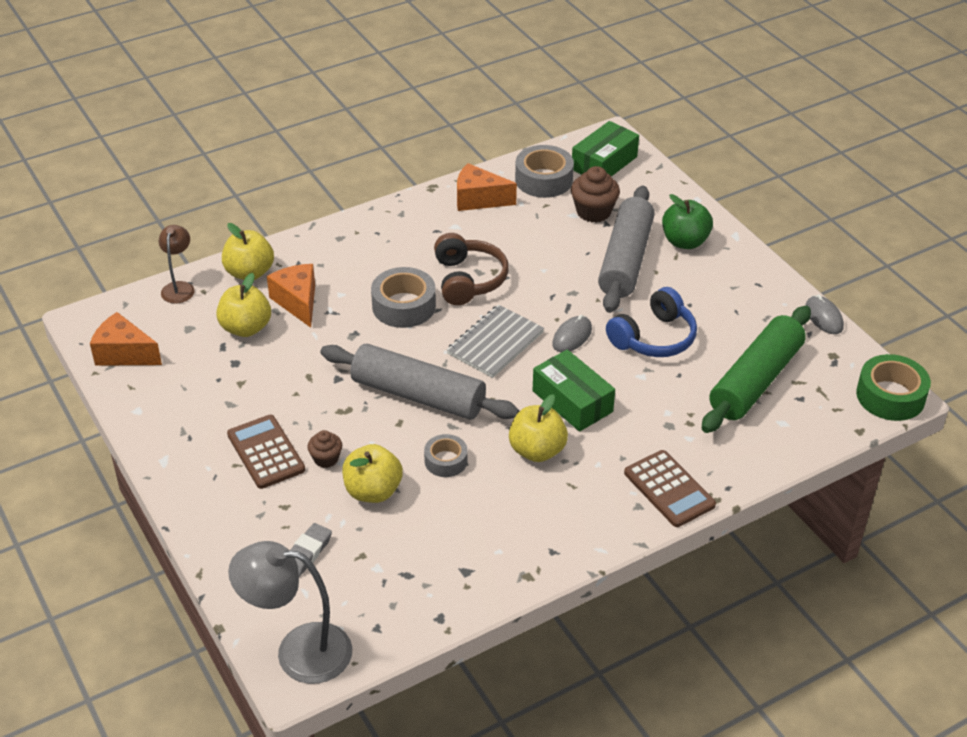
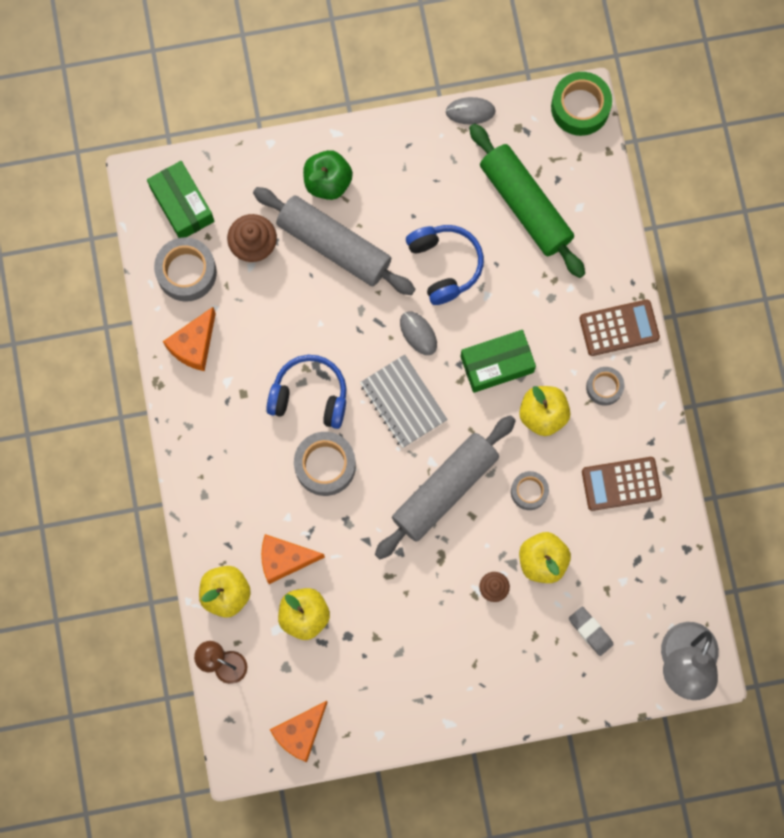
camera: 70 degrees left, 35 degrees up
brown calculator [227,415,305,489] -> brown calculator moved to [582,457,662,511]
brown headphones [434,233,509,305] -> blue headphones [266,355,347,429]
none -> grey tape [586,367,624,406]

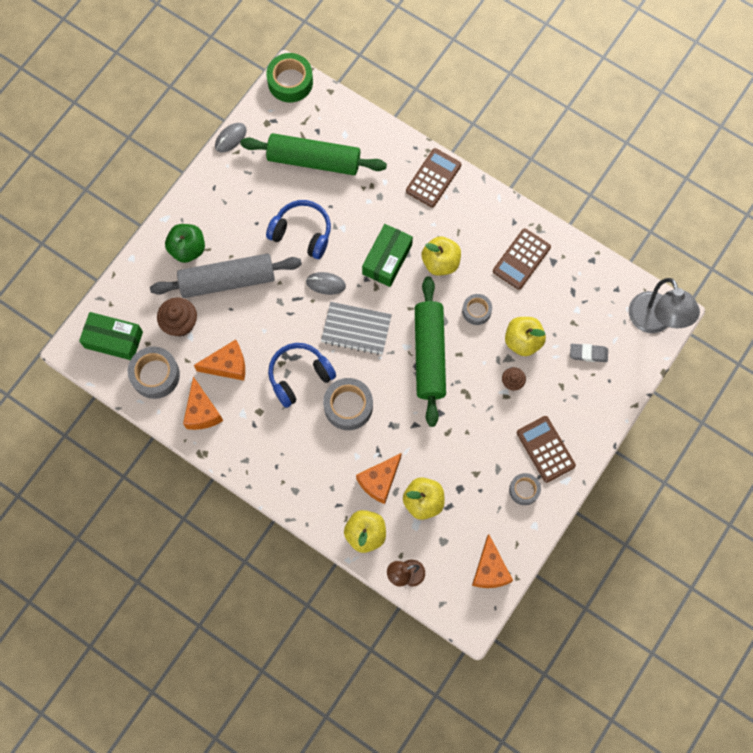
camera: 45 degrees left, 5 degrees down
grey rolling pin [375,415,516,559] -> green rolling pin [415,277,446,427]
grey tape [586,367,624,406] -> grey tape moved to [509,473,541,505]
none -> orange cheese [194,340,245,381]
none -> brown calculator [517,416,576,483]

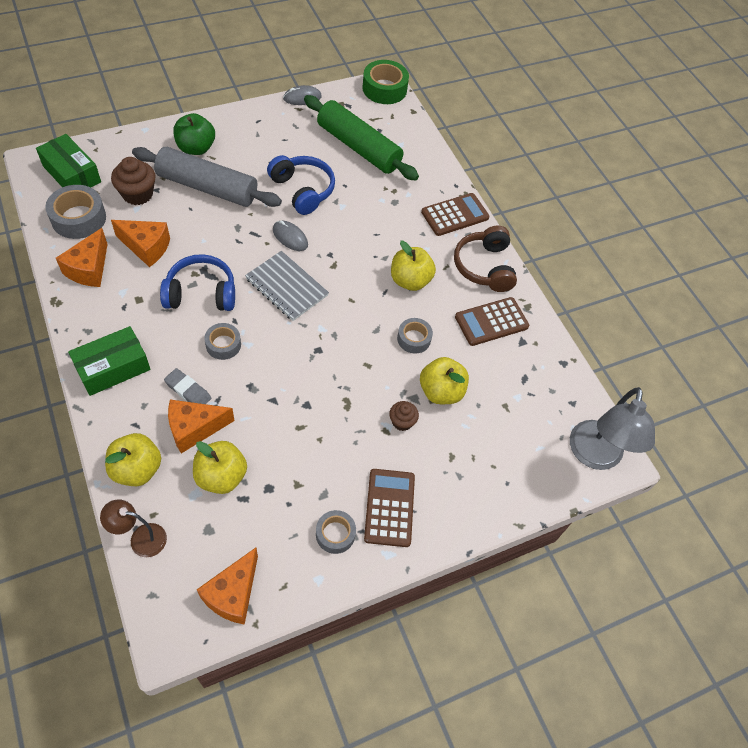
camera: 25 degrees right, 15 degrees down
grey tape [323,378,373,430] -> grey tape [204,323,241,360], size x0.61
green box [362,224,413,287] -> green box moved to [68,326,151,396]
green rolling pin [415,277,446,427] -> none
grey eraser [570,344,608,362] -> grey eraser moved to [164,368,211,404]
none -> brown headphones [454,226,517,292]

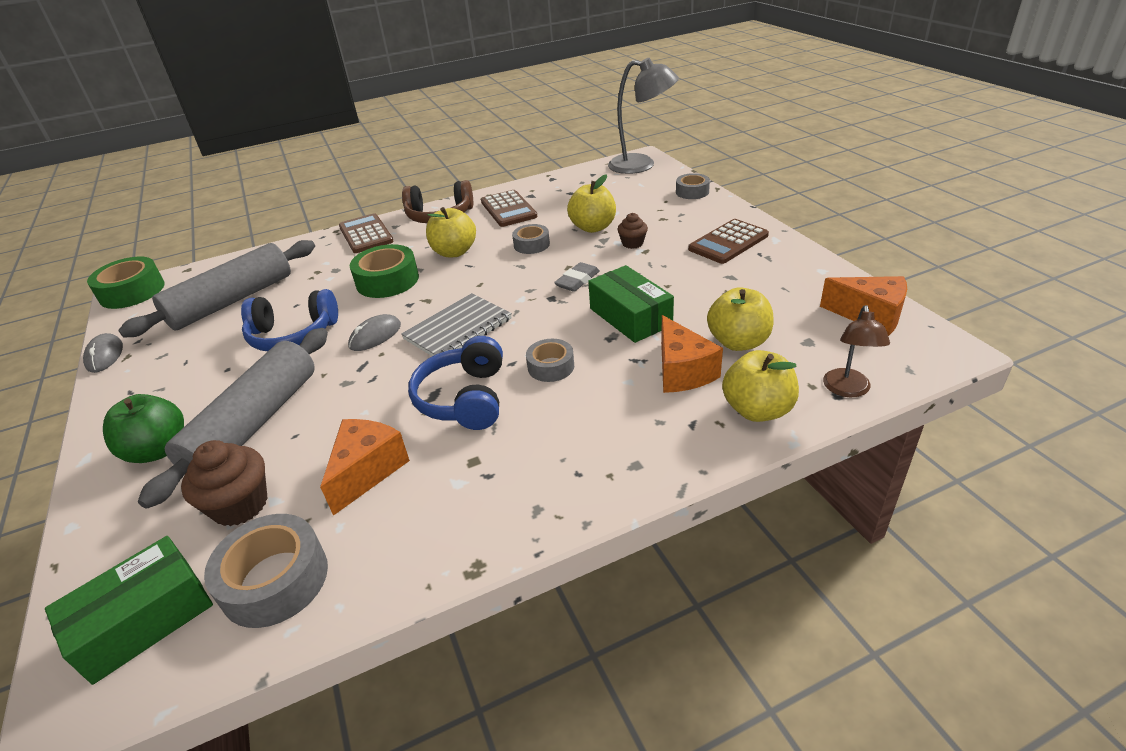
camera: 80 degrees left, 20 degrees down
orange cheese [56,228,108,287] -> none
green box [68,326,151,396] -> green box moved to [588,265,674,343]
grey eraser [164,368,211,404] -> grey eraser moved to [554,262,600,292]
blue headphones [267,155,335,215] -> blue headphones turned 150 degrees counterclockwise [241,289,338,351]
green rolling pin [304,95,419,181] -> grey rolling pin [118,240,315,338]
grey tape [316,510,356,554] -> grey tape moved to [676,173,710,199]
brown calculator [364,469,415,547] -> brown calculator turned 45 degrees counterclockwise [688,219,769,264]
none -> green tape [350,244,419,298]

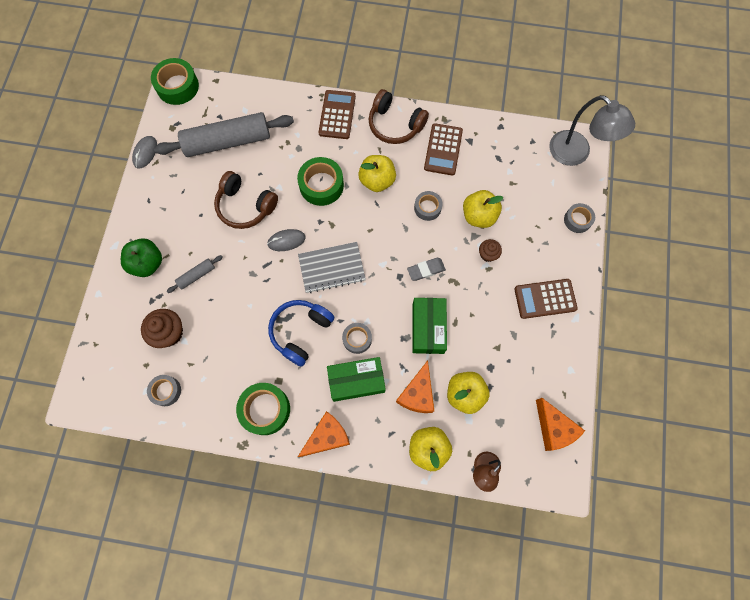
camera: 30 degrees right, 35 degrees up
green box [45,536,213,685] -> green box moved to [327,357,386,402]
grey rolling pin [138,328,328,509] -> grey rolling pin [167,255,223,293], size x0.43
grey tape [204,514,328,628] -> grey tape [147,375,181,406], size x0.61
blue headphones [241,289,338,351] -> brown headphones [214,171,278,229]
orange cheese [320,419,410,516] -> orange cheese moved to [298,411,350,457]
none -> green tape [236,383,290,435]

